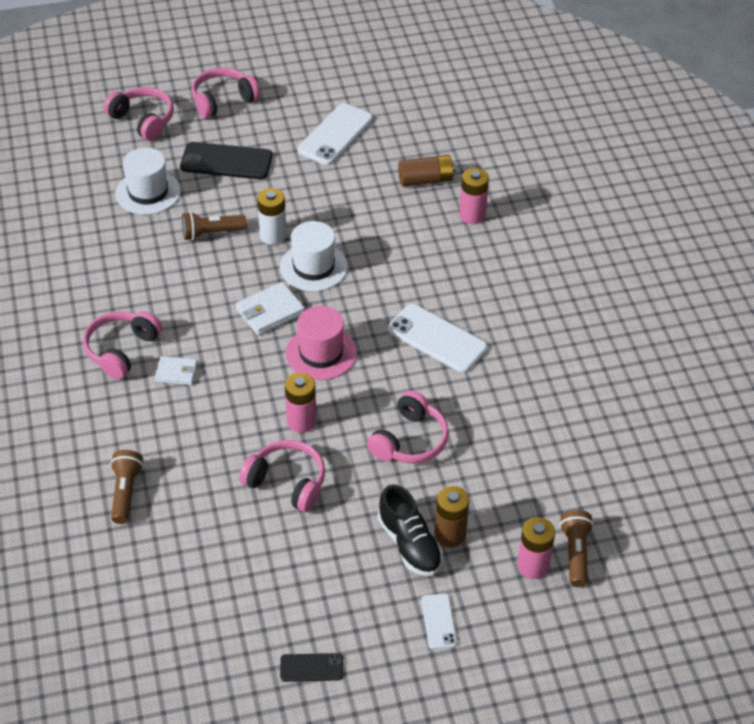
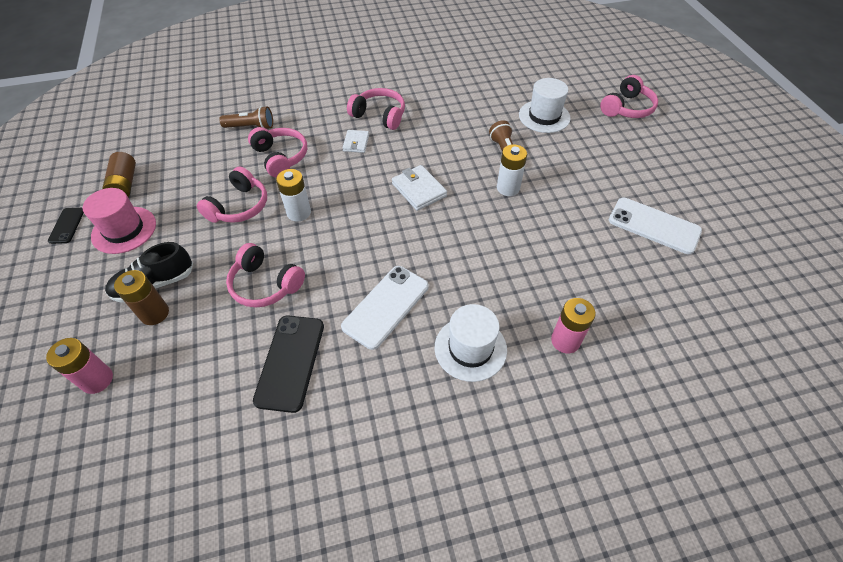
camera: 90 degrees right, 5 degrees up
black phone [180,142,273,179] -> black phone moved to [253,315,324,413]
pink headphones [192,68,260,119] -> pink headphones moved to [248,127,307,177]
white hat [280,221,348,292] -> white hat moved to [435,304,507,382]
pink hat [285,306,357,380] -> pink hat moved to [83,188,156,254]
pink battery [285,373,316,433] -> white battery [276,169,311,222]
brown battery [398,155,456,187] -> brown battery moved to [102,152,136,197]
white phone [421,593,457,649] -> none
brown flashlight [559,510,594,587] -> none

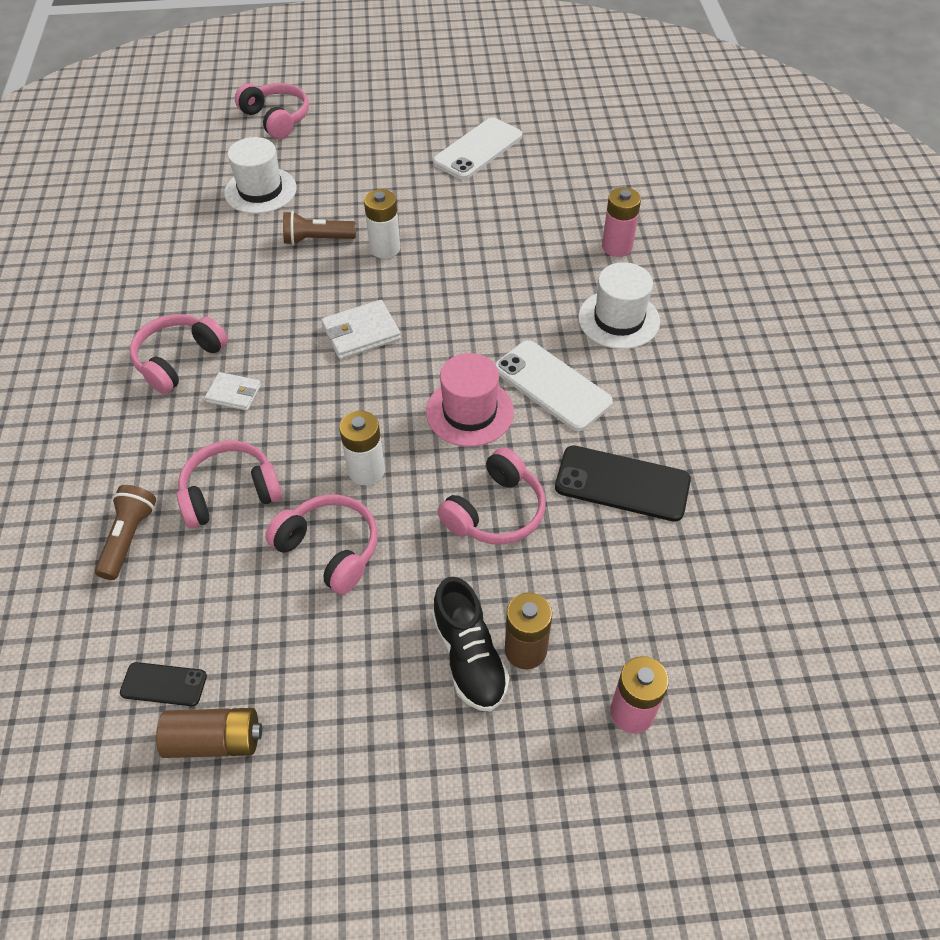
camera: 80 degrees left, 0 degrees up
black phone [48,208,84,244] -> black phone moved to [120,662,207,706]
pink hat [83,188,156,254] -> pink hat moved to [426,353,514,447]

